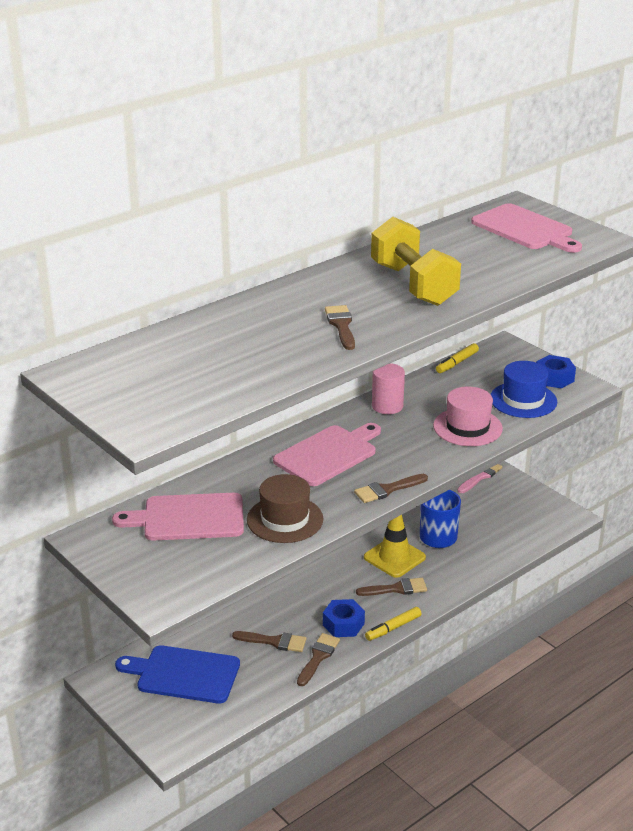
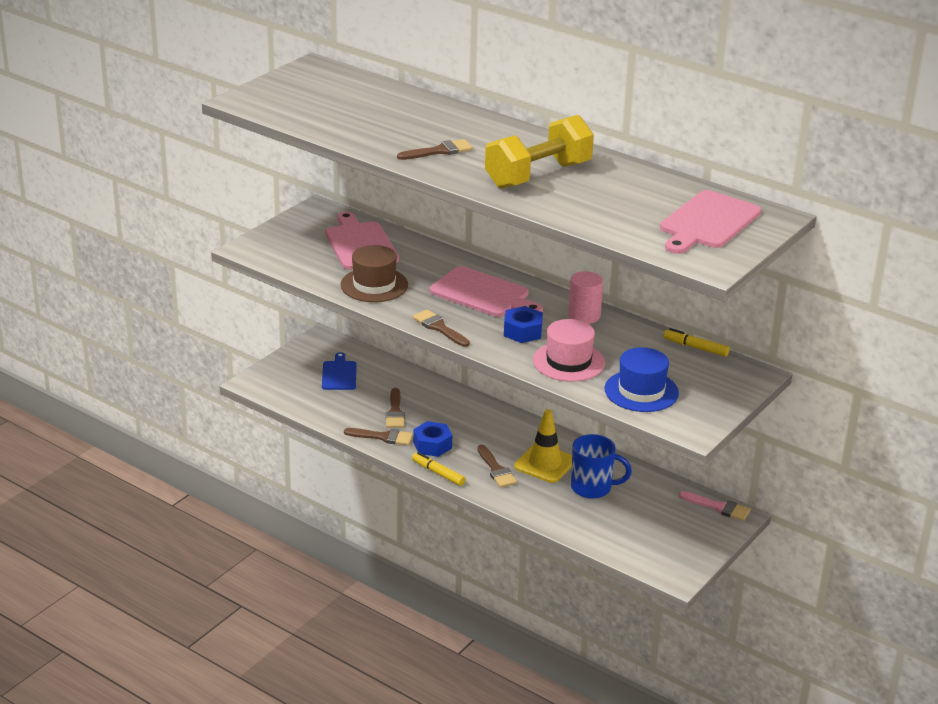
camera: 75 degrees right, 0 degrees up
blue cutting board [115,645,240,703] -> blue cutting board [322,352,357,390], size x0.62
blue nut [536,355,576,389] -> blue nut moved to [504,306,543,343]

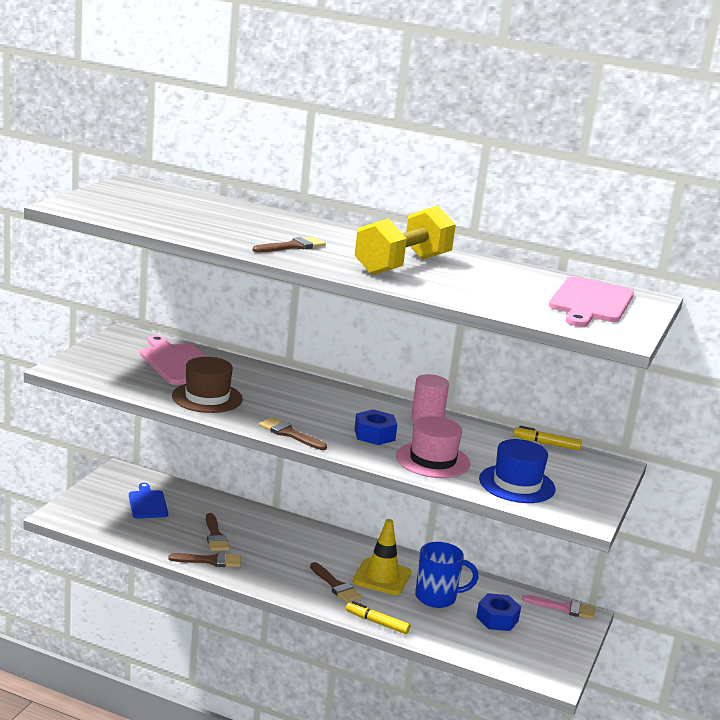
camera: 15 degrees left, 10 degrees down
yellow marker [412,452,465,486] -> yellow marker moved to [346,601,410,634]
blue nut [413,421,452,457] -> blue nut moved to [476,593,521,631]
pink cutting board [430,266,543,317] -> none

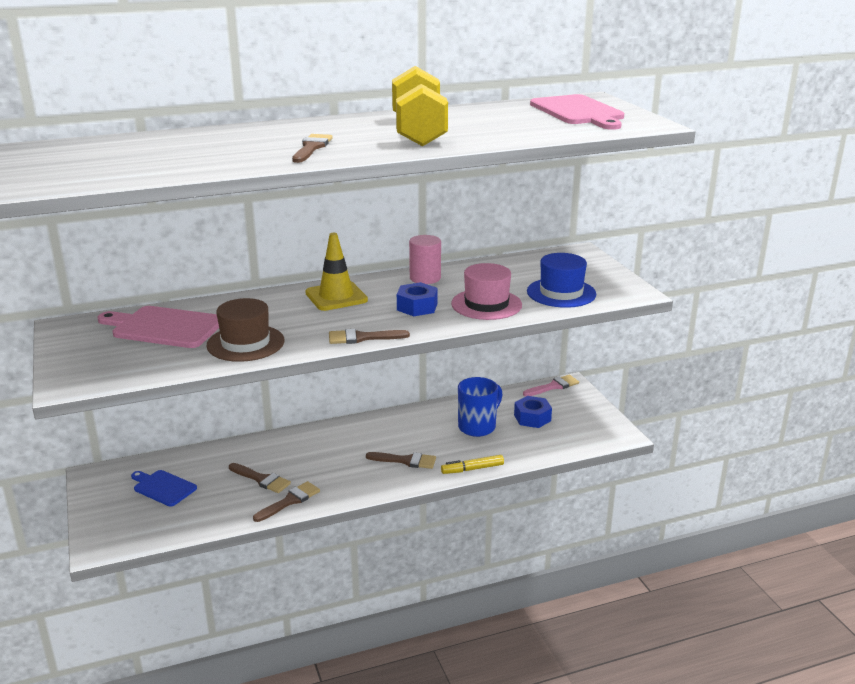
camera: 40 degrees left, 5 degrees up
yellow traffic cone [352,519,411,595] -> yellow traffic cone moved to [305,233,368,311]
yellow marker [513,426,582,451] -> none

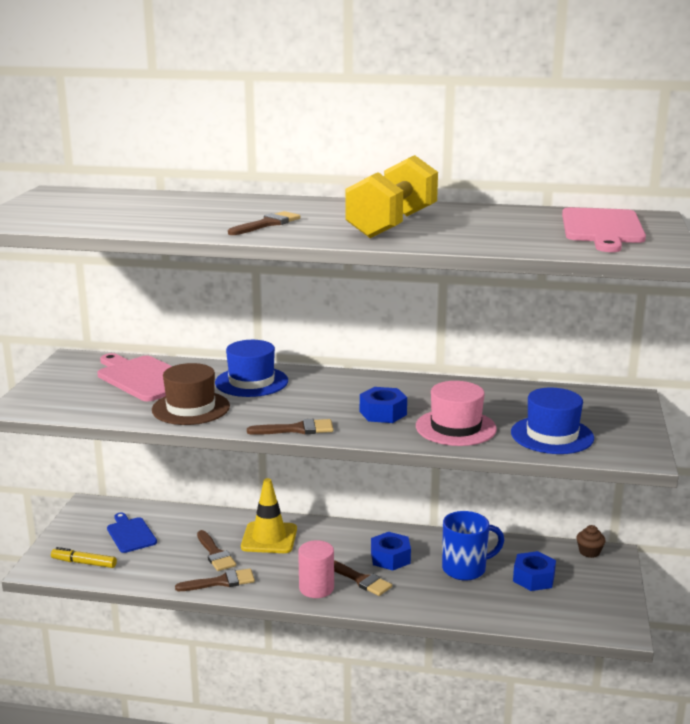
camera: 30 degrees right, 5 degrees down
yellow traffic cone [305,233,368,311] -> yellow traffic cone moved to [241,478,297,553]
brown brush [329,329,410,344] -> brown brush turned 150 degrees clockwise [247,419,334,435]
pink cylinder [409,235,441,284] -> pink cylinder moved to [298,540,334,598]
yellow marker [441,455,504,474] -> yellow marker moved to [51,547,117,568]
pink brush [523,375,579,396] -> brown cupcake [577,525,606,558]
none -> blue hat [215,340,288,397]
none -> blue nut [371,532,411,570]

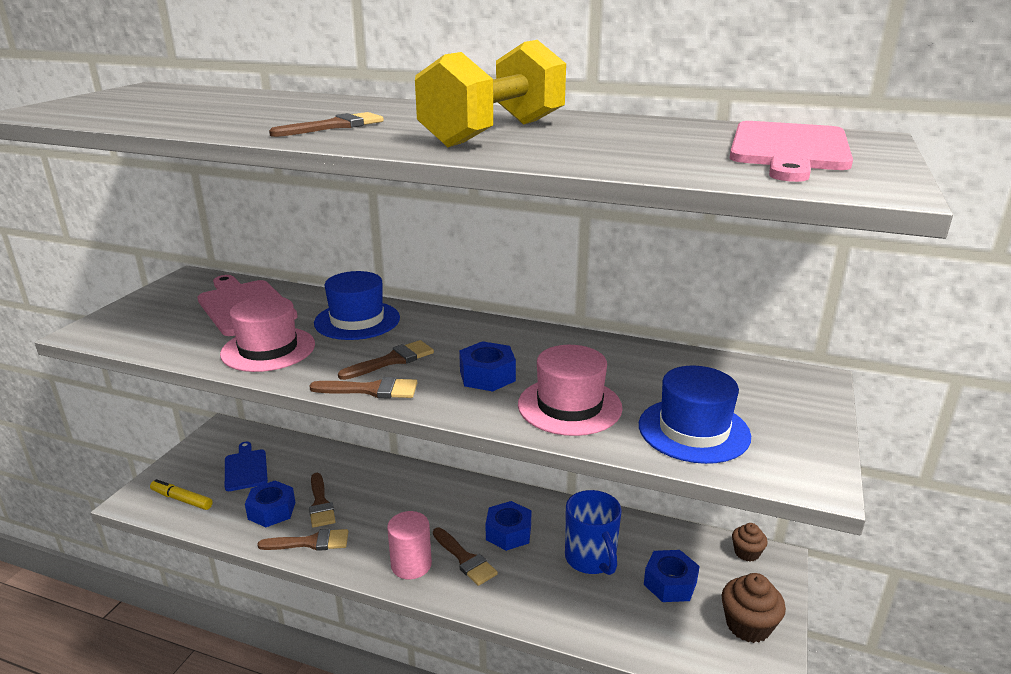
camera: 10 degrees right, 5 degrees up
brown hat [152,363,230,425] -> pink hat [220,296,315,372]
yellow traffic cone [241,478,297,553] -> none
blue mug [442,511,504,581] -> blue mug turned 75 degrees clockwise [565,490,622,575]
none -> blue nut [245,481,295,527]
none -> brown brush [338,340,434,380]
none -> brown cupcake [722,573,786,643]

